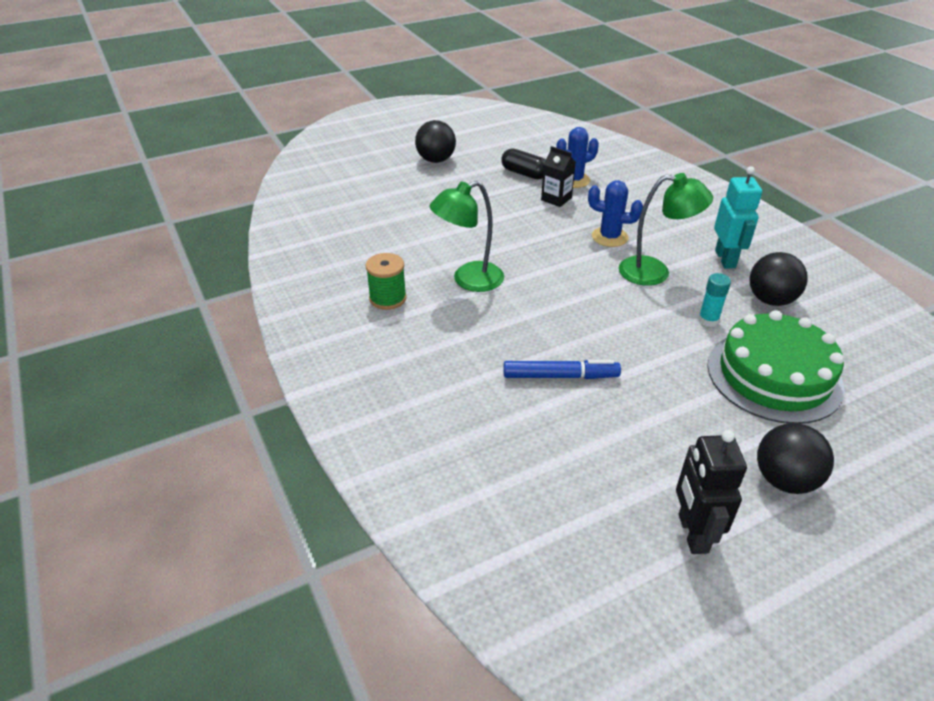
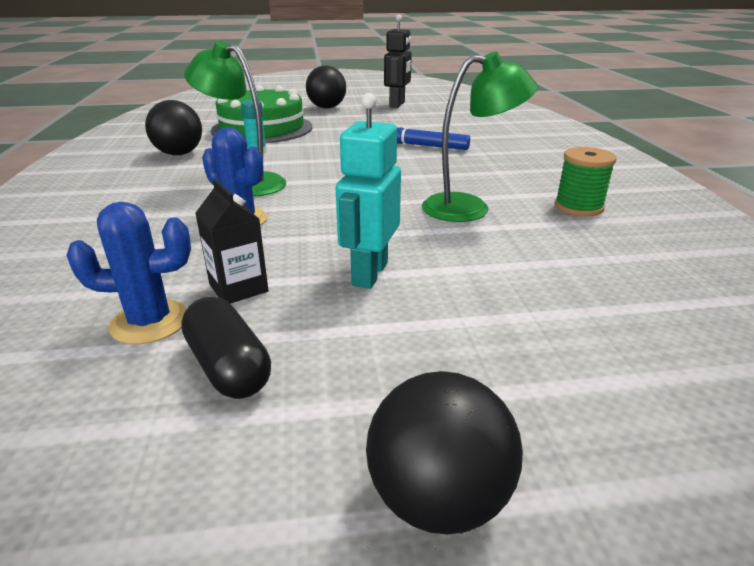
camera: 160 degrees left, 10 degrees down
turquoise robot [714,166,762,268] -> turquoise robot moved to [336,93,401,289]

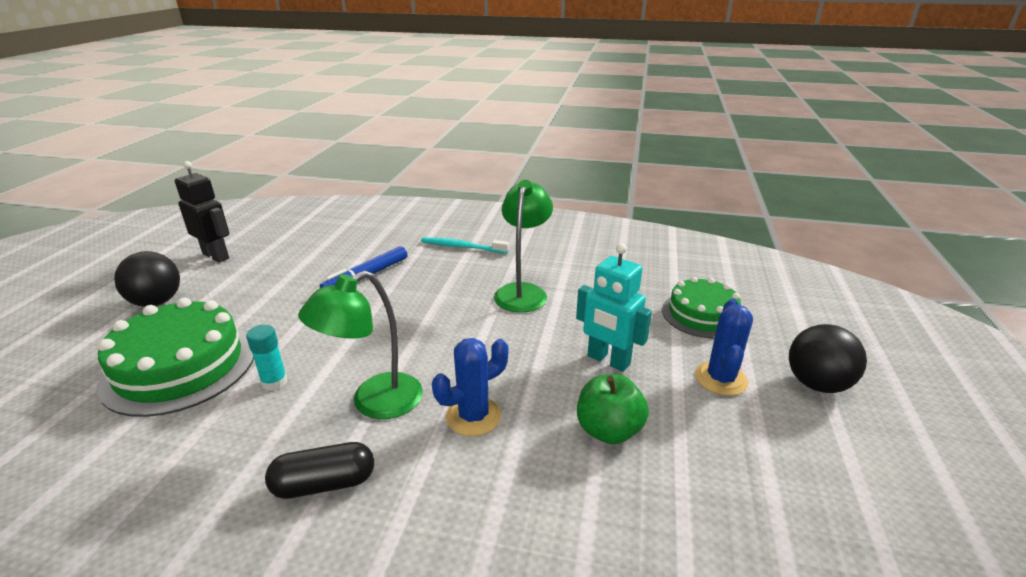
camera: 70 degrees left, 0 degrees up
blue cactus [66,202,191,344] -> blue cactus moved to [695,299,753,396]
black ball [145,100,202,155] -> none
black capsule [181,297,271,399] -> black capsule moved to [265,442,374,499]
black carton [195,179,269,304] -> green apple [577,374,649,444]
green spool [555,147,617,217] -> none
none -> turquoise toothbrush [421,237,509,254]
none -> green cake [662,277,741,338]

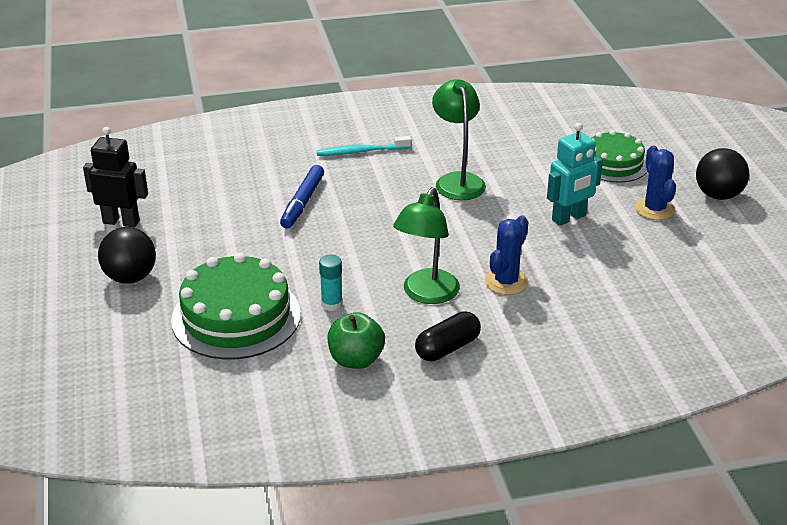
camera: 25 degrees left, 5 degrees up
turquoise robot [576,243,652,372] -> turquoise robot turned 45 degrees counterclockwise [547,123,603,226]
green apple [577,374,649,444] -> green apple moved to [328,312,385,369]

